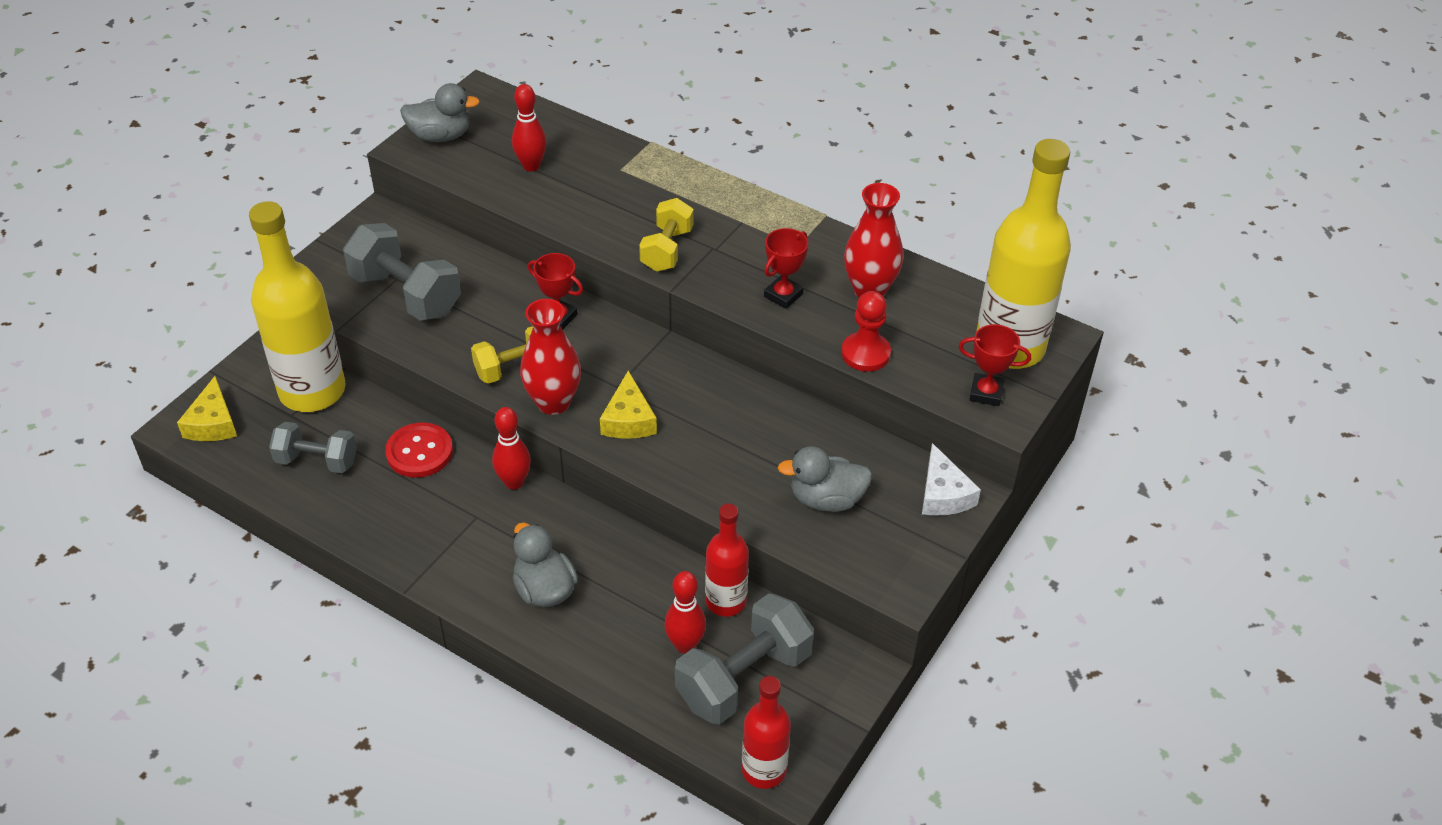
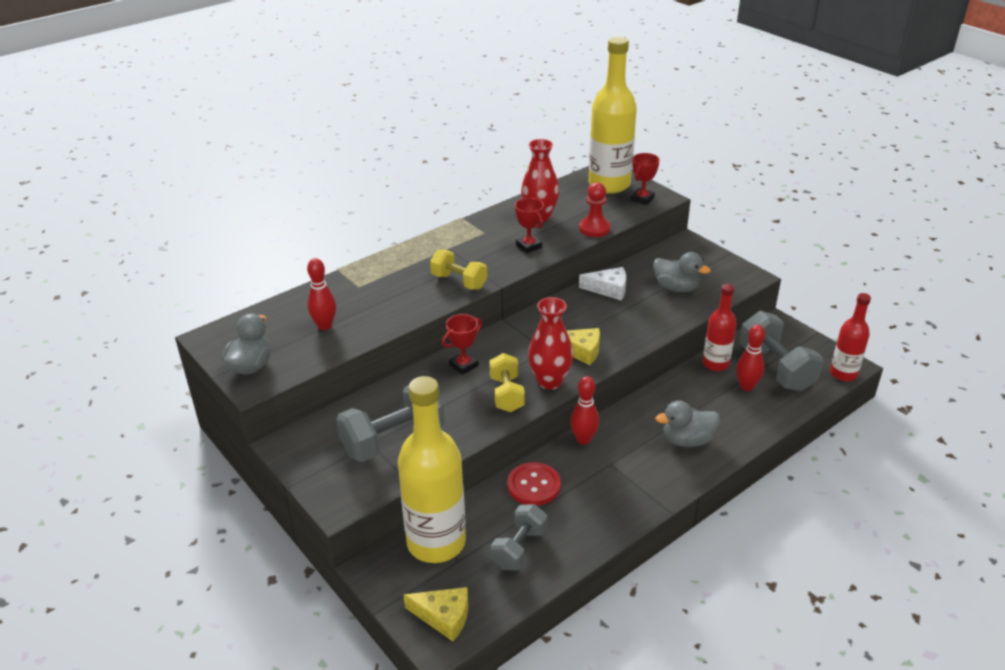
camera: 70 degrees left, 10 degrees down
grey duck [778,446,872,512] -> grey duck turned 75 degrees counterclockwise [653,252,711,292]
white cheese [922,443,981,516] -> white cheese moved to [579,267,626,301]

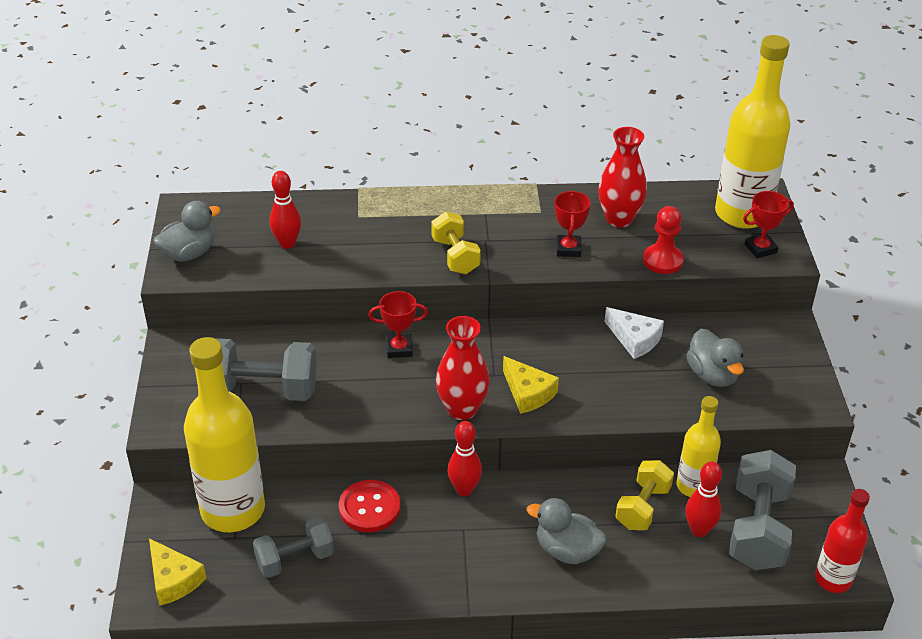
camera: 35 degrees right, 5 degrees up
yellow dumbbell [489,353,525,412] -> yellow dumbbell moved to [615,460,674,530]
red bottle [703,284,737,371] -> yellow bottle [677,396,721,497]

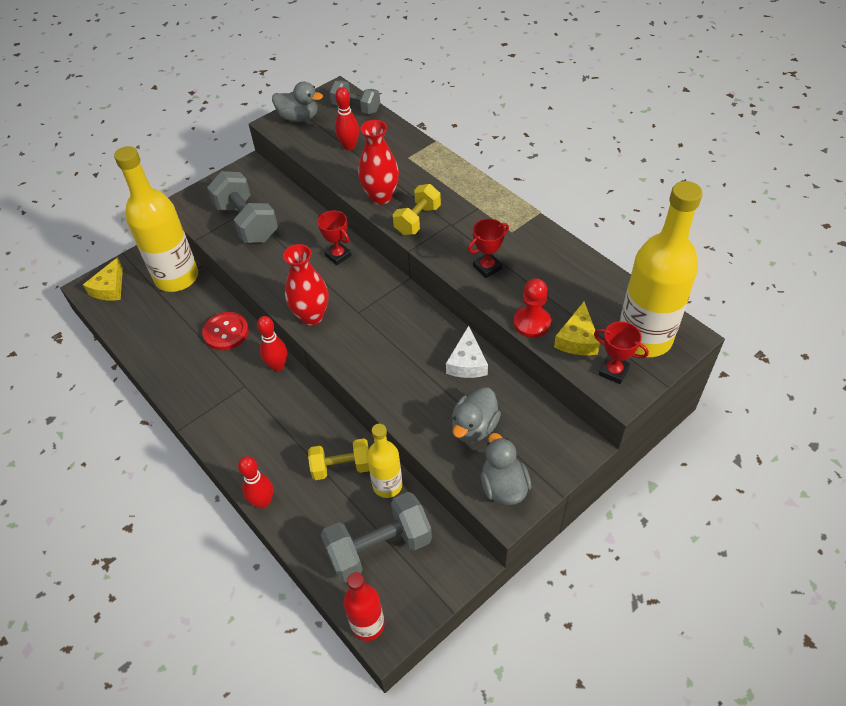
camera: 55 degrees right, 10 degrees up
grey dumbbell [253,517,334,578] -> grey dumbbell moved to [329,80,380,114]
yellow cheese [503,356,559,414] -> yellow cheese moved to [554,301,600,355]
grey duck [527,498,607,564] -> grey duck moved to [481,433,531,505]
red vase [598,127,647,227] -> red vase moved to [358,120,399,205]
red bowling pin [685,461,722,537] -> red bowling pin moved to [238,456,273,509]

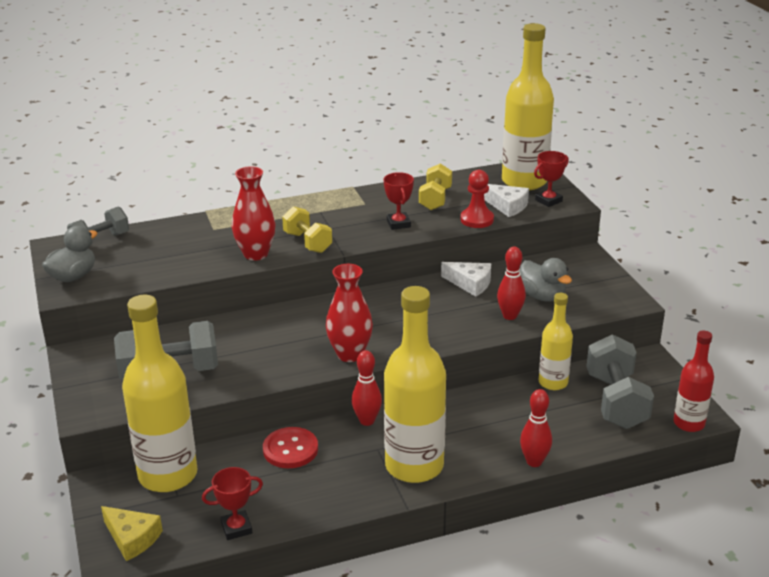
camera: 70 degrees left, 20 degrees down
yellow dumbbell [308,438,369,480] -> yellow dumbbell moved to [419,164,452,210]
red trophy [317,211,352,265] -> red trophy moved to [202,467,263,540]
red bowling pin [335,87,359,150] -> red bowling pin moved to [497,247,526,320]
grey duck [481,433,531,505] -> none
yellow cheese [554,301,600,355] -> white cheese [484,184,529,217]
none -> yellow bottle [384,286,446,483]

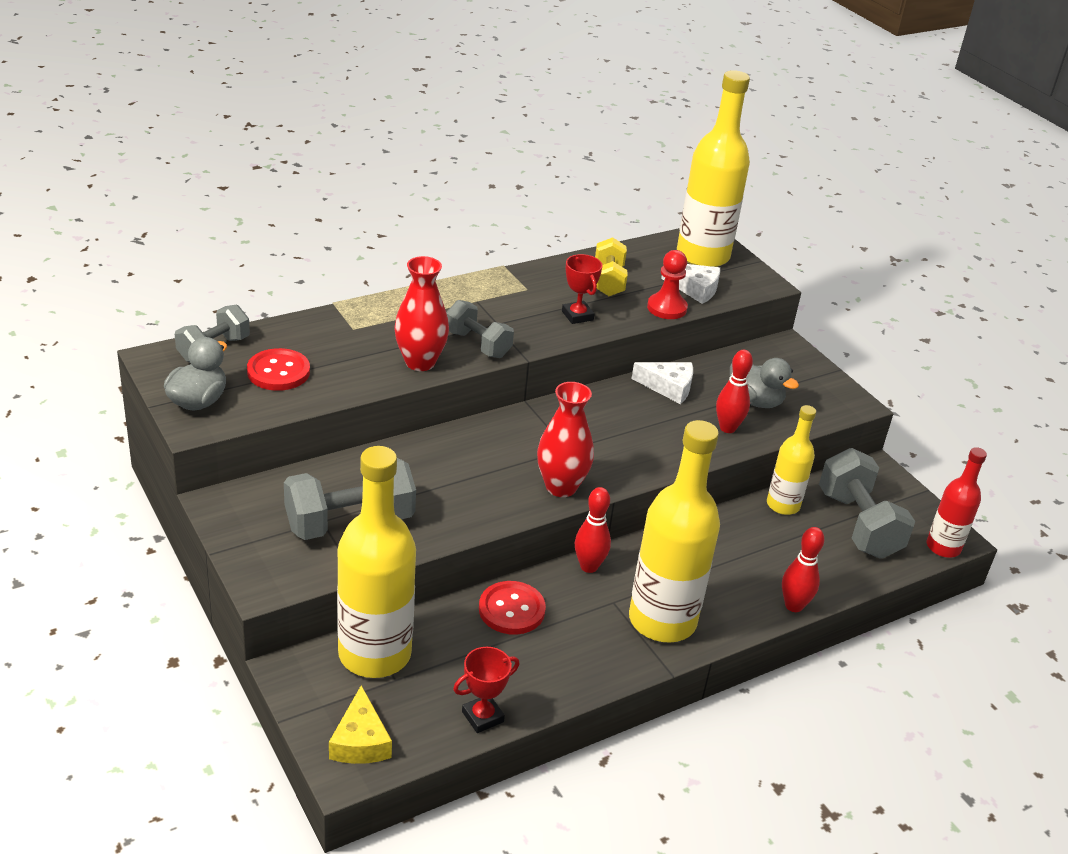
camera: 15 degrees left, 5 degrees up
yellow cheese [101,506,163,561] -> yellow cheese turned 60 degrees clockwise [329,685,392,764]
yellow dumbbell [282,206,332,253] -> grey dumbbell [446,300,514,358]
red trophy [534,151,569,207] -> none
none -> red button [247,348,310,391]

